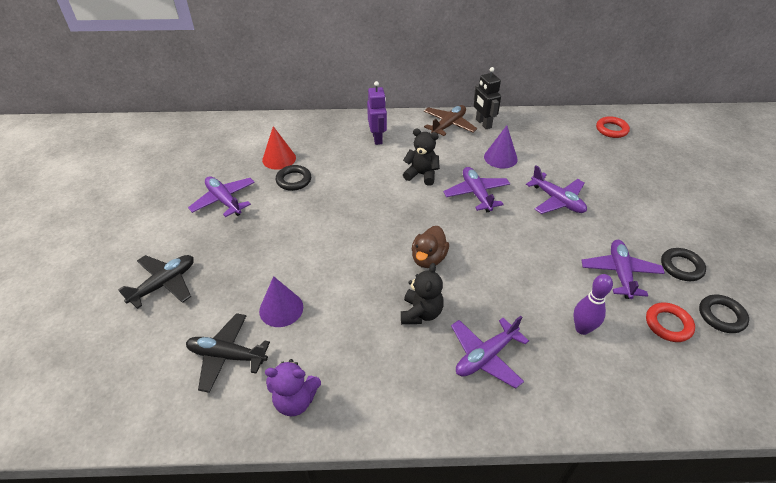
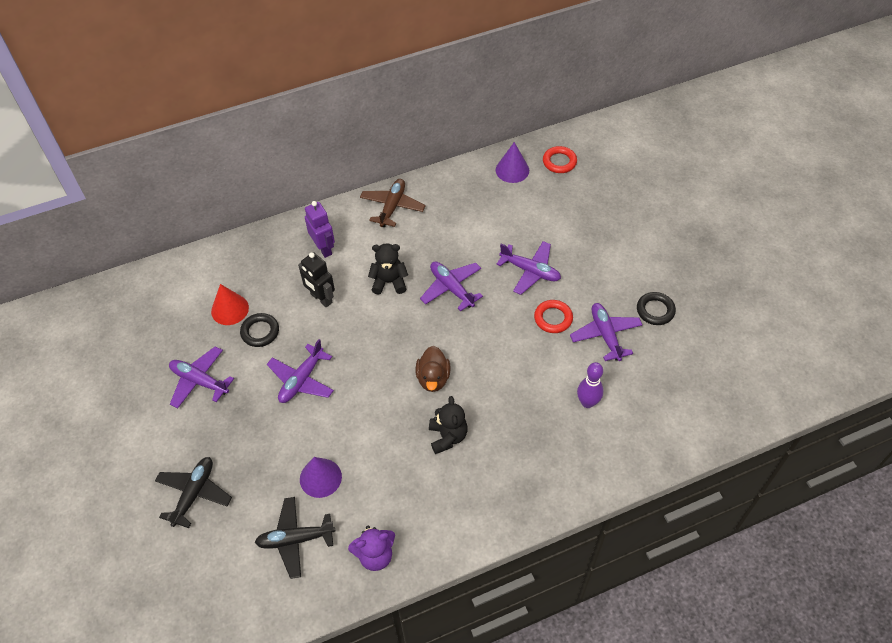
camera: 20 degrees left, 10 degrees up
purple plane [451,316,529,389] -> purple plane moved to [267,339,334,403]
black robot [474,67,501,129] -> black robot moved to [298,252,335,308]
purple cone [484,126,518,168] -> purple cone moved to [496,142,529,183]
red ring [646,302,695,342] -> red ring moved to [534,300,573,333]
black ring [699,295,749,333] -> none

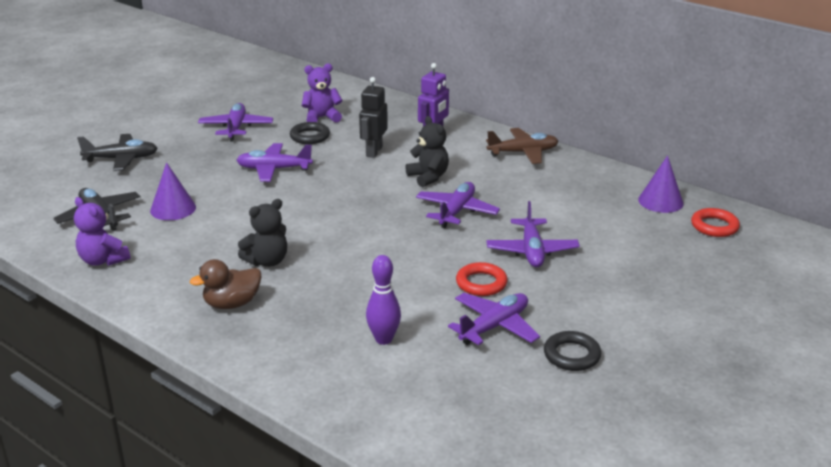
camera: 60 degrees right, 25 degrees down
red cone [211,284,249,325] -> purple teddy bear [302,64,343,123]
brown duck [415,346,451,392] -> brown duck moved to [190,259,262,309]

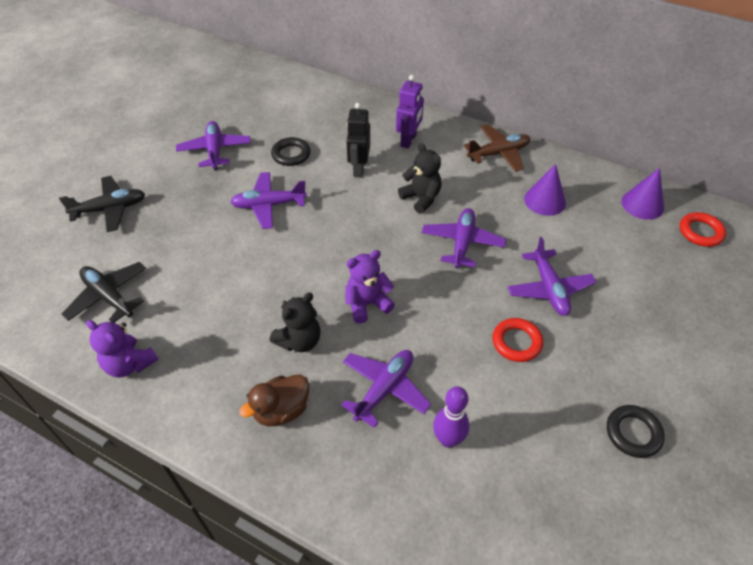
camera: 10 degrees left, 20 degrees up
purple cone [150,162,196,220] -> purple cone moved to [524,164,566,216]
purple teddy bear [302,64,343,123] -> purple teddy bear moved to [345,250,395,324]
purple plane [448,293,540,345] -> purple plane moved to [341,350,431,428]

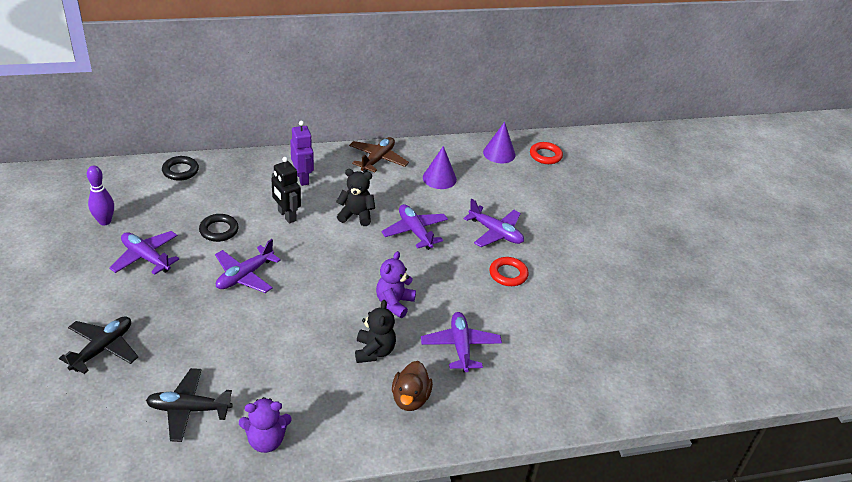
camera: 45 degrees left, 10 degrees down
purple bowling pin [433,386,470,448] -> purple bowling pin moved to [87,166,114,226]
black ring [607,405,665,458] -> black ring moved to [162,156,199,181]

